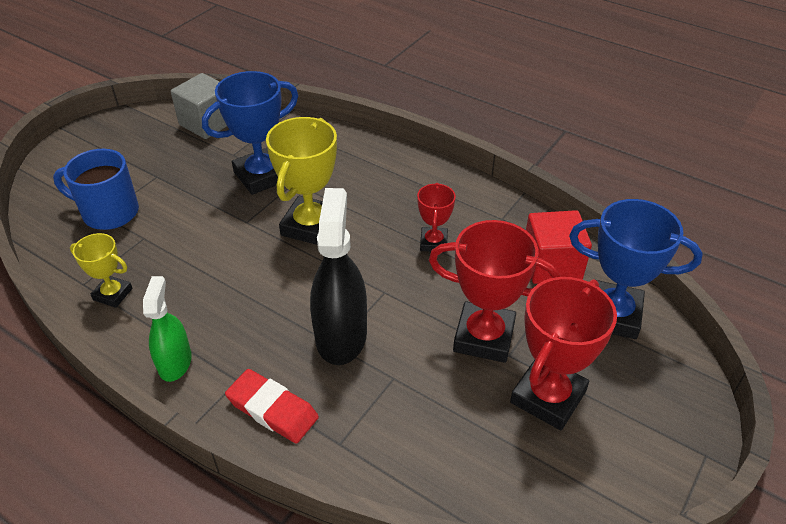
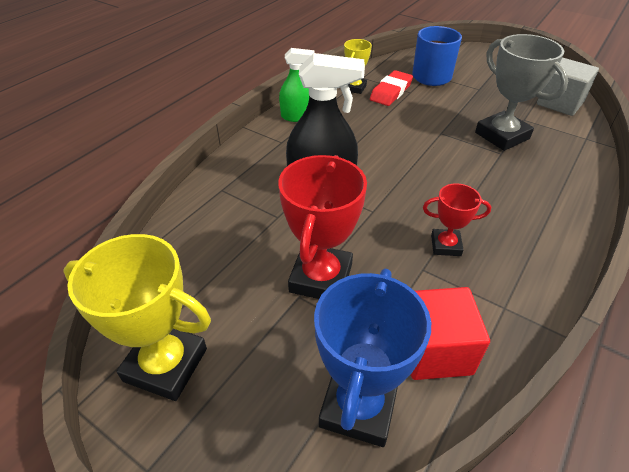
camera: 90 degrees right, 0 degrees up
blue trophy [202,71,298,195] -> grey trophy [475,34,568,151]
red eraser [225,369,319,443] -> red eraser moved to [370,70,413,106]
yellow trophy [266,117,337,245] -> yellow trophy moved to [64,234,211,401]
red trophy [510,277,617,430] -> none

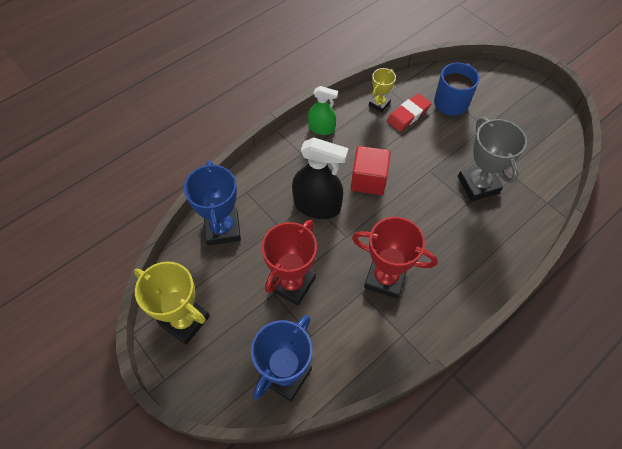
camera: 15 degrees right, 15 degrees up
red cube [411,287,490,380] -> red cube moved to [351,146,391,195]
red trophy [423,184,491,256] -> red trophy [352,217,438,299], size x1.80
grey cube [537,58,599,116] -> none
none -> blue trophy [184,160,241,245]

